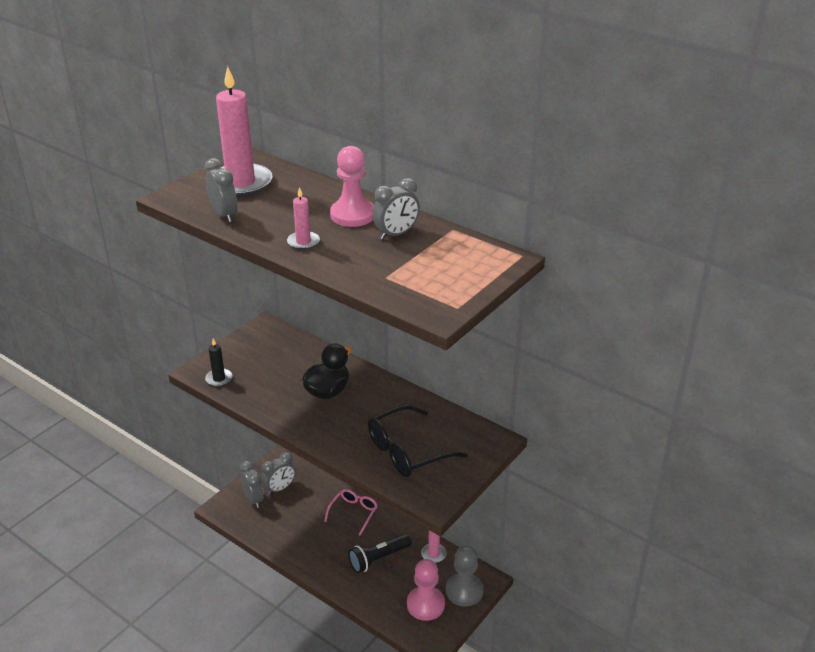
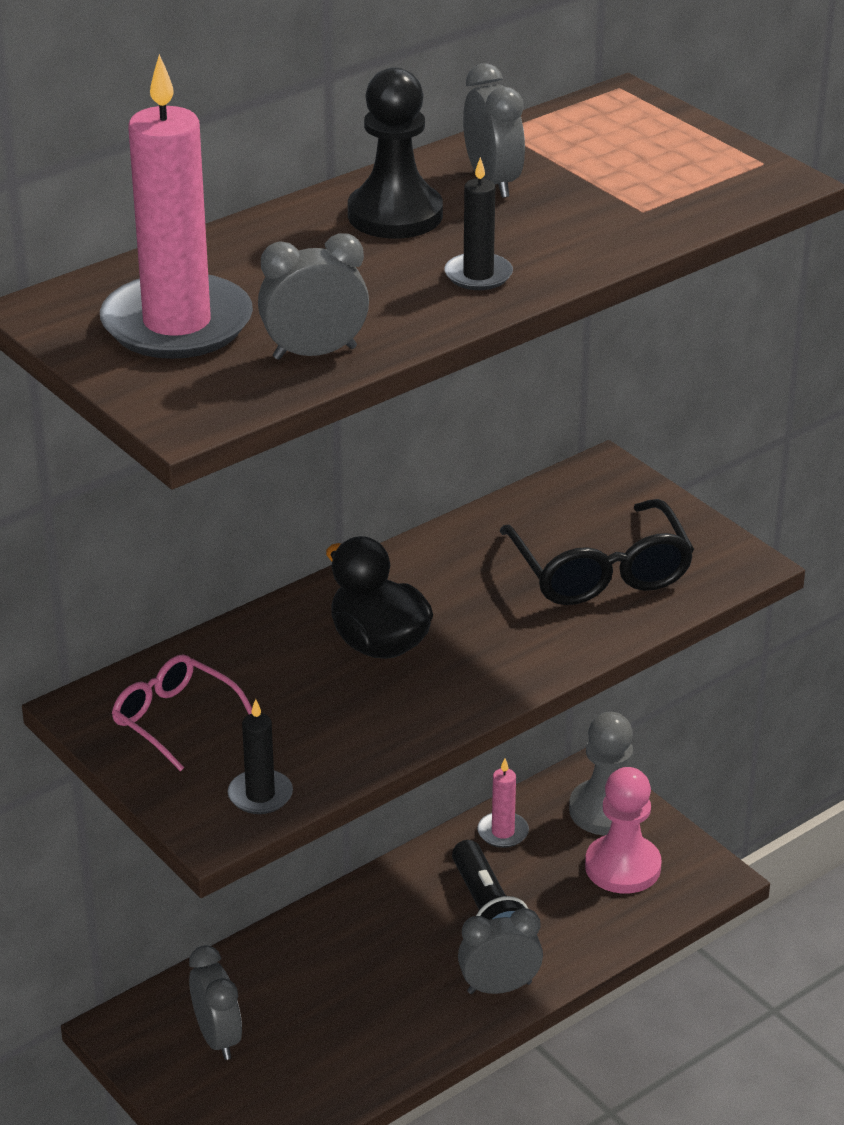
camera: 75 degrees left, 0 degrees up
grey clock [240,461,264,508] -> grey clock moved to [458,908,543,994]
pink candle [287,187,320,250] -> black candle [444,157,513,290]
pink glasses [324,489,378,536] -> pink glasses moved to [112,654,252,772]
pink pawn [330,146,374,227] -> black pawn [348,67,443,239]

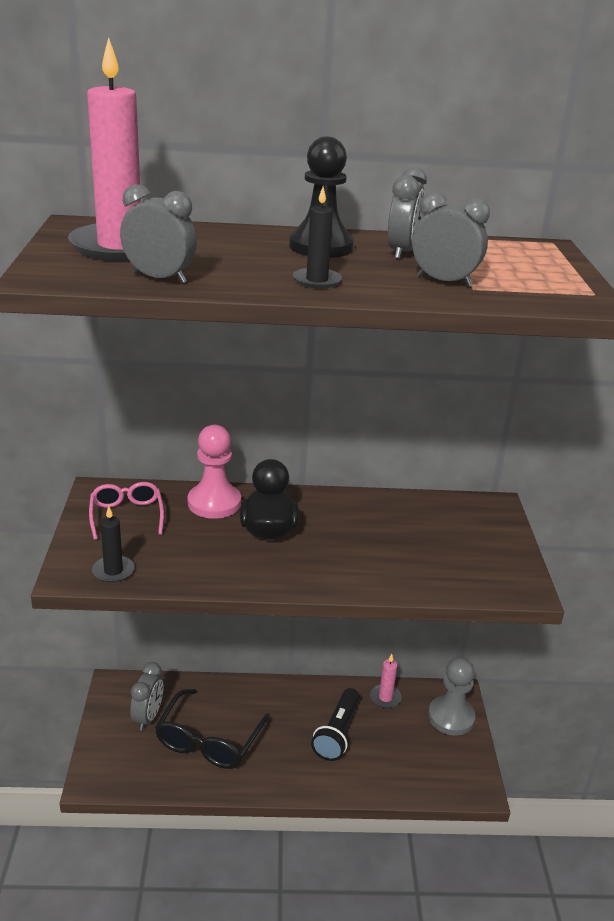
camera: 35 degrees right, 5 degrees down
grey clock [458,908,543,994] -> grey clock moved to [412,191,490,287]
black glasses [499,499,694,605] -> black glasses moved to [155,689,270,769]
pink pawn [585,767,662,894] -> pink pawn moved to [188,425,241,519]

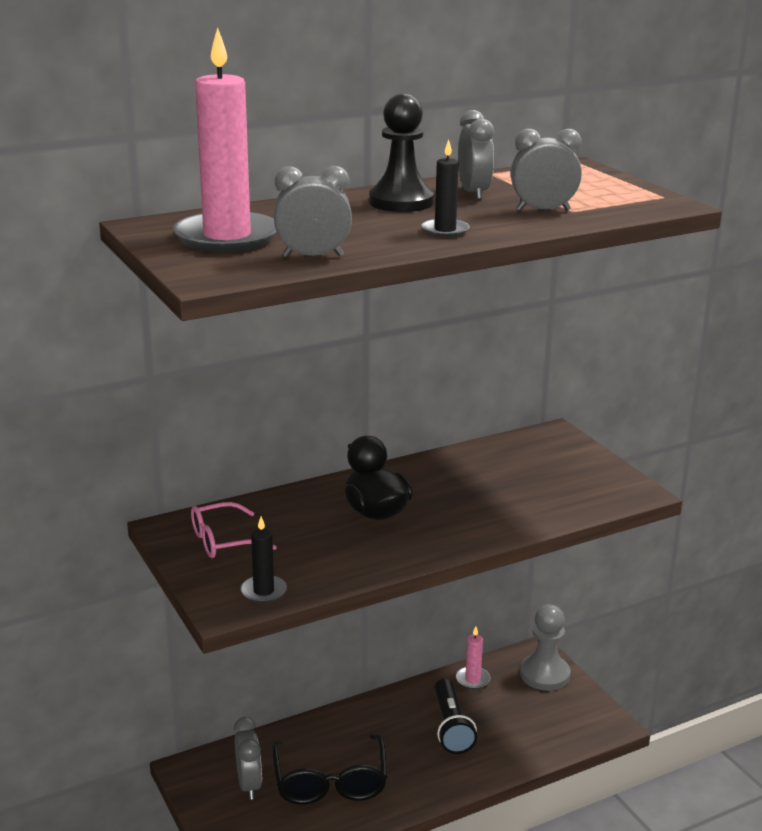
camera: 25 degrees left, 5 degrees down
pink glasses [89,482,164,540] -> pink glasses turned 75 degrees counterclockwise [191,502,277,558]
pink pawn [188,425,241,519] -> none

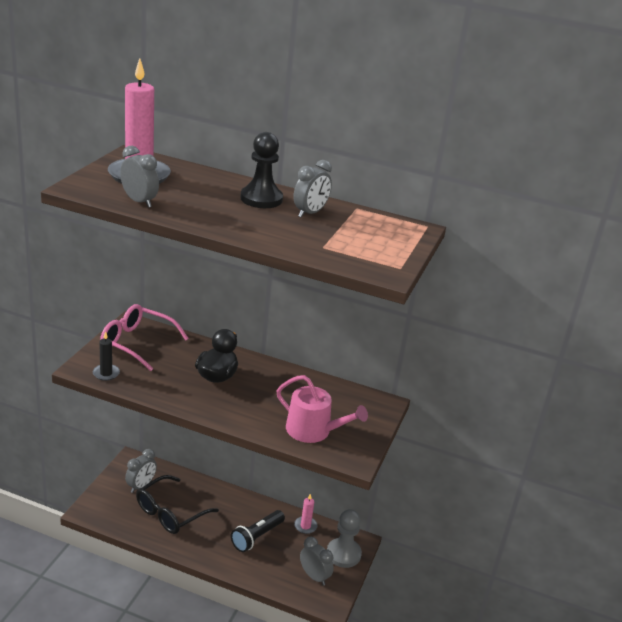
camera: 45 degrees right, 5 degrees up
pink glasses [191,502,277,558] -> pink glasses [100,304,189,371], size x1.55
black candle [421,139,470,237] -> none
grey clock [511,129,582,211] -> grey clock moved to [300,536,334,585]
none -> pink watering can [276,375,368,443]

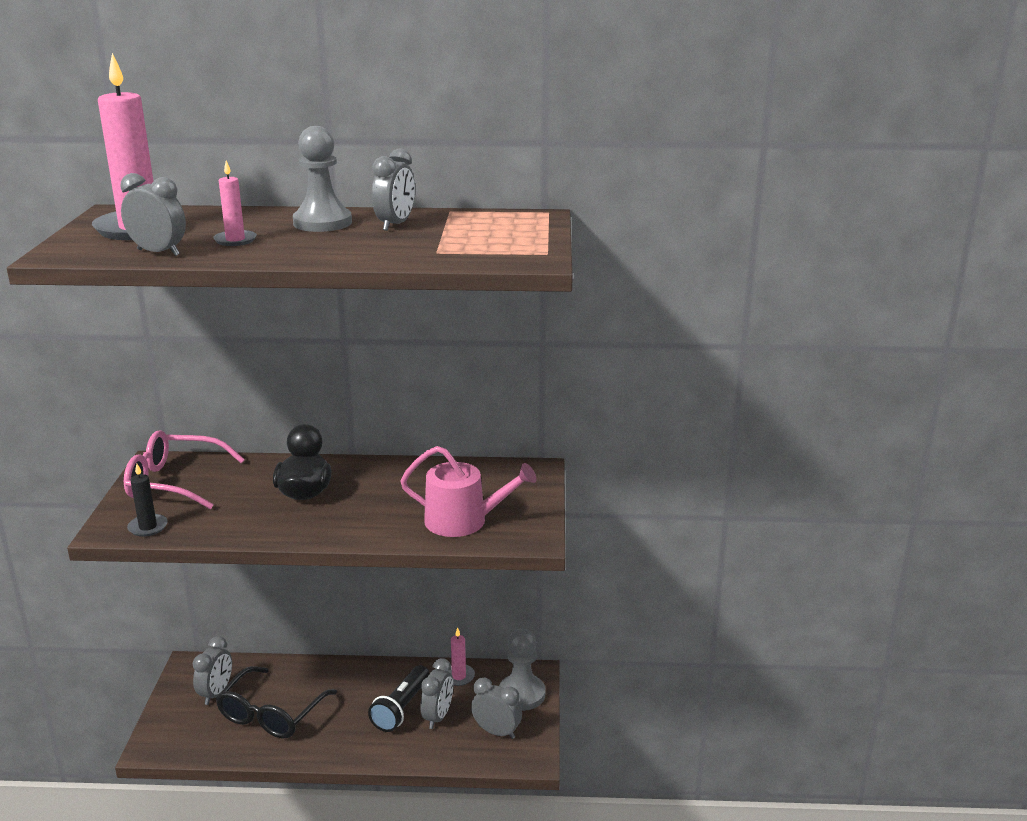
camera: 15 degrees left, 5 degrees down
black pawn [241,132,283,208] -> grey pawn [293,126,352,232]
none -> pink candle [213,161,257,246]
none -> grey clock [421,658,453,729]

